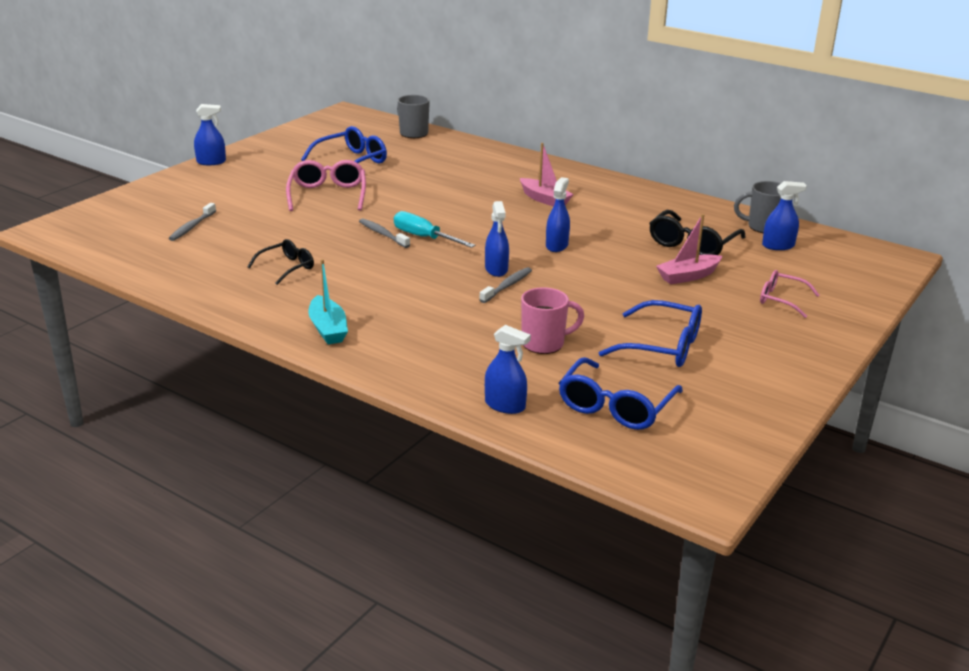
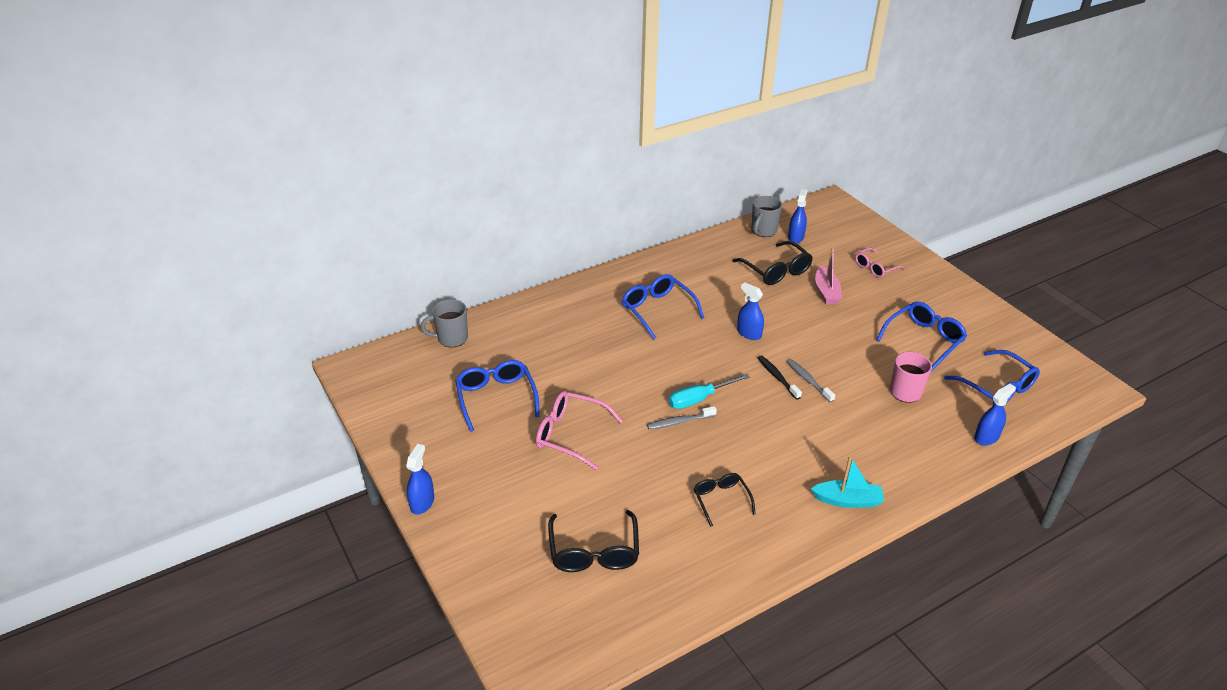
camera: 65 degrees left, 10 degrees up
grey toothbrush [169,203,216,241] -> black glasses [548,510,639,572]
blue spray bottle [485,201,509,277] -> black toothbrush [758,355,802,400]
pink boat [520,143,574,207] -> blue glasses [622,274,704,340]

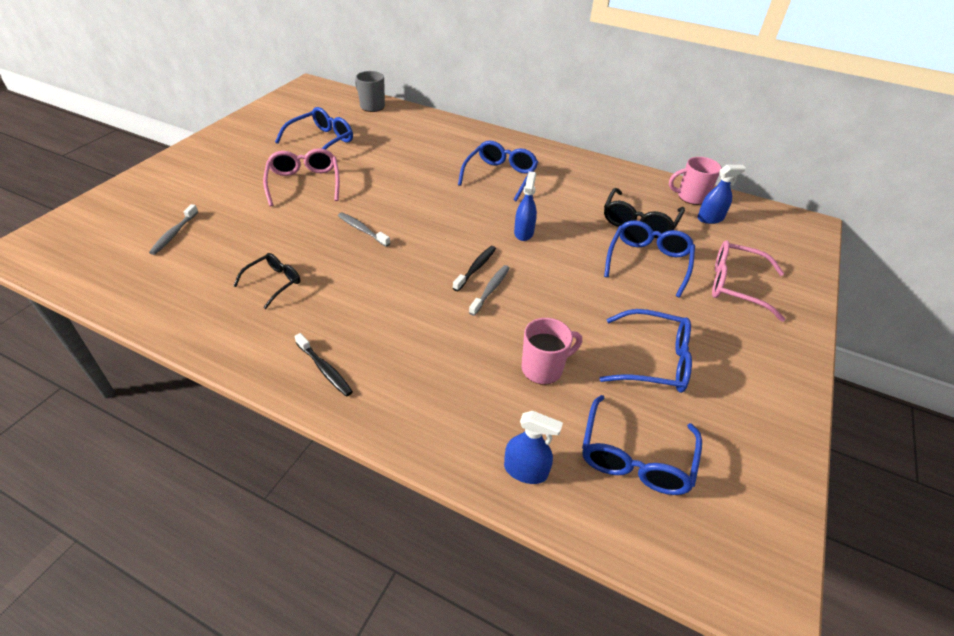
camera: 55 degrees right, 5 degrees up
blue spray bottle [406,444,434,515] -> none
black glasses [548,510,639,572] -> grey toothbrush [149,204,199,255]
turquoise screwdriver [668,374,750,409] -> none
grey mug [751,196,782,237] -> pink mug [669,157,722,205]
turquoise boat [811,456,884,508] -> black toothbrush [294,333,353,397]
pink boat [815,247,842,304] -> blue glasses [604,220,695,298]
pink glasses [855,247,904,278] -> pink glasses [712,240,785,322], size x1.58

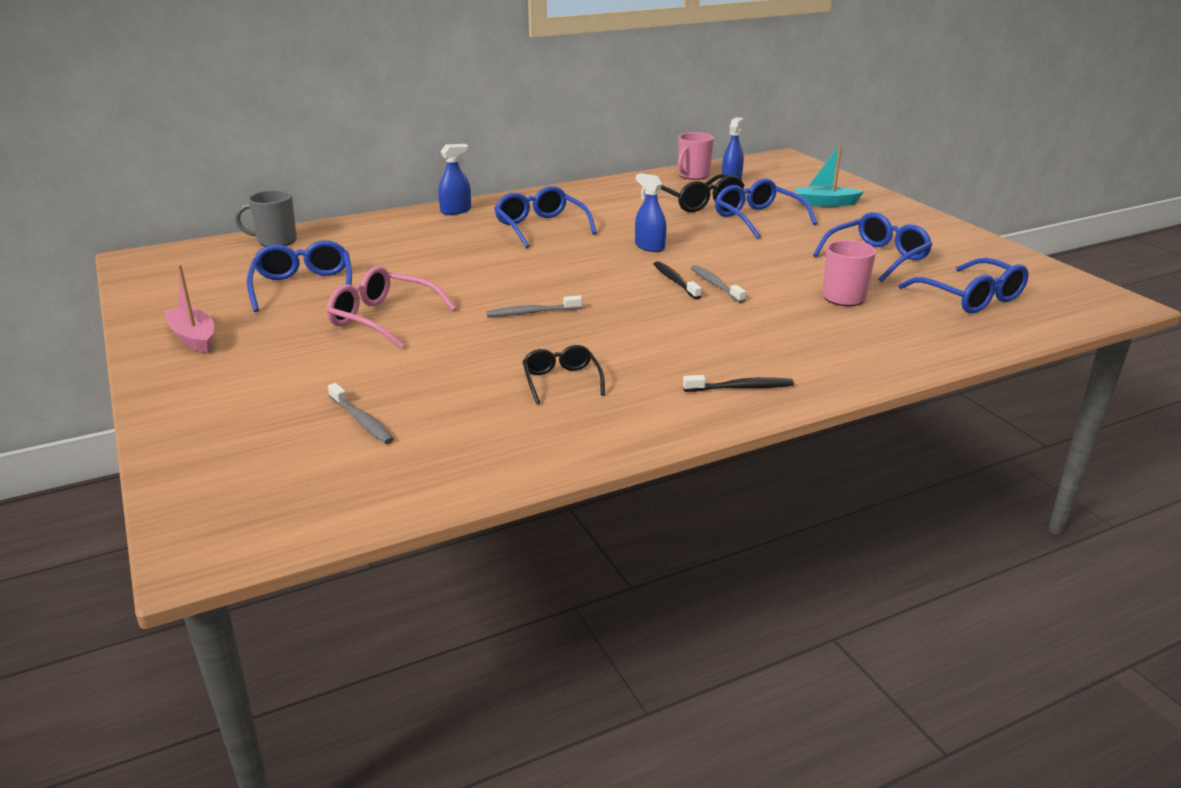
camera: 50 degrees left, 15 degrees down
blue spray bottle [504,411,563,484] -> blue spray bottle moved to [438,144,471,215]
pink glasses [712,240,785,322] -> turquoise boat [795,144,864,207]
none -> pink boat [164,265,214,353]

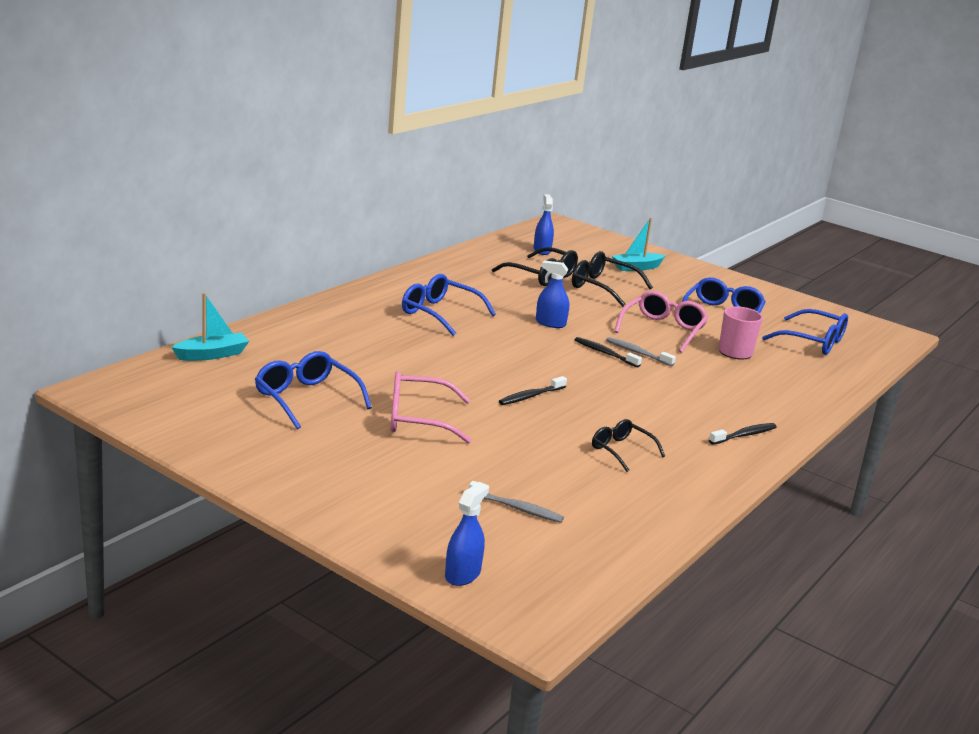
camera: 30 degrees left, 5 degrees down
pink boat [164,265,214,353] -> none
grey mug [234,190,297,247] -> turquoise boat [171,293,249,361]
blue spray bottle [438,144,471,215] -> blue spray bottle moved to [445,482,489,586]
grey toothbrush [487,295,582,317] -> black toothbrush [499,376,567,405]
pink mug [678,132,714,180] -> none
blue glasses [715,179,817,239] -> black glasses [572,251,653,307]
none -> pink glasses [614,291,709,353]

